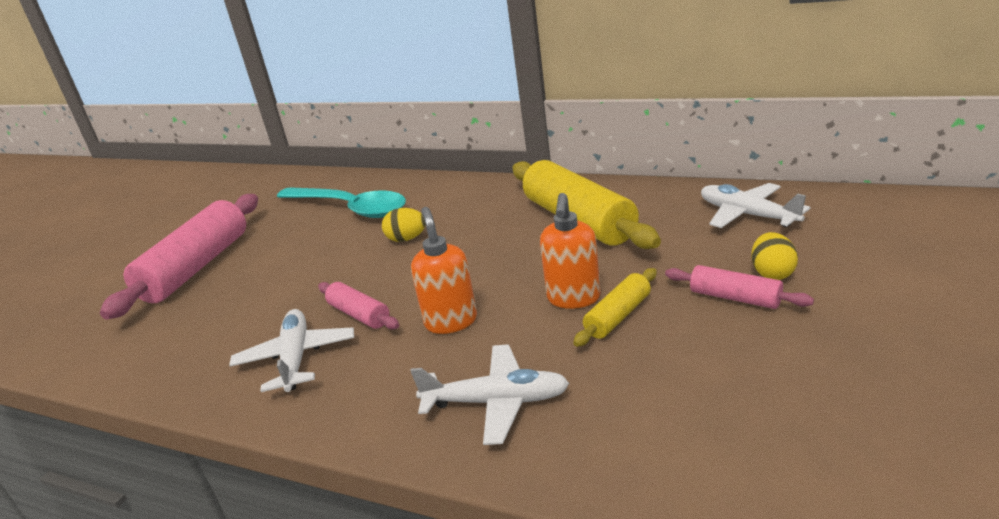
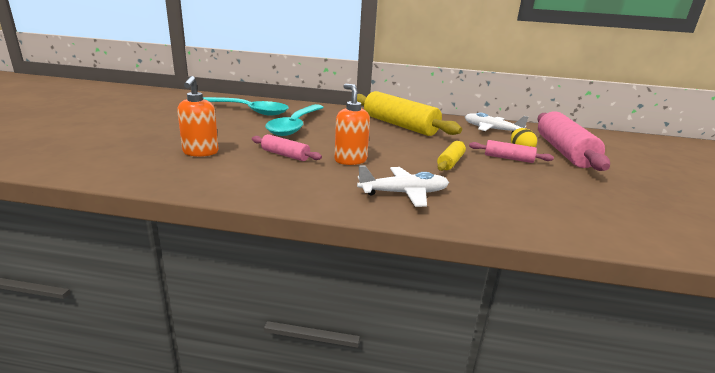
camera: 20 degrees left, 5 degrees down
pink rolling pin [100,194,258,320] -> pink rolling pin moved to [538,111,610,171]
white plane [229,309,354,392] -> none
yellow egg [382,208,426,242] -> turquoise spoon [265,104,324,136]
orange soap dispenser [540,193,601,309] -> orange soap dispenser moved to [177,76,218,157]

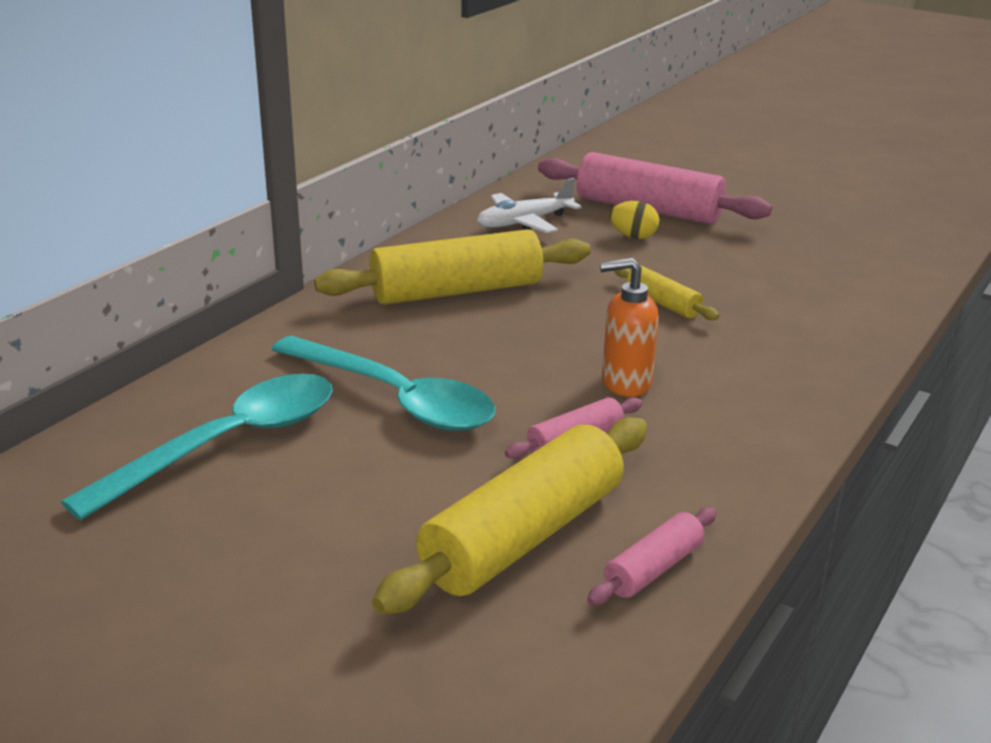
camera: 65 degrees left, 5 degrees up
orange soap dispenser [177,76,218,157] -> yellow rolling pin [372,417,647,615]
white plane [357,166,449,207] -> none
pink rolling pin [469,140,554,163] -> pink rolling pin moved to [587,507,717,605]

